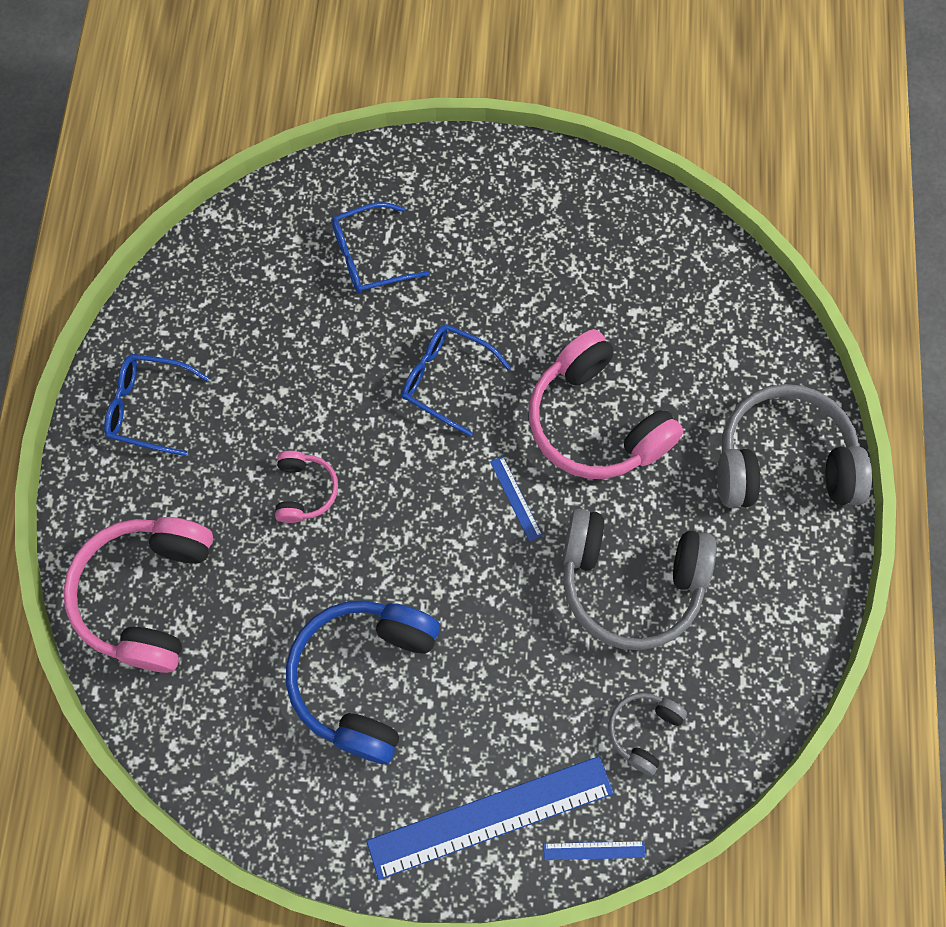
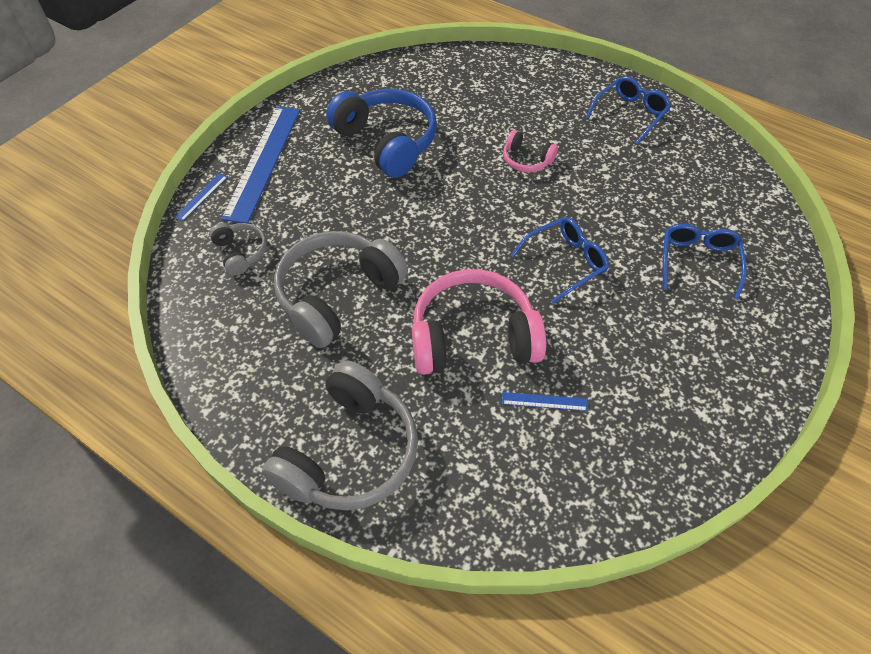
camera: 120 degrees right, 15 degrees down
pink headphones [63,517,213,673] -> none
blue ruler [490,456,543,542] -> blue ruler moved to [502,392,588,411]

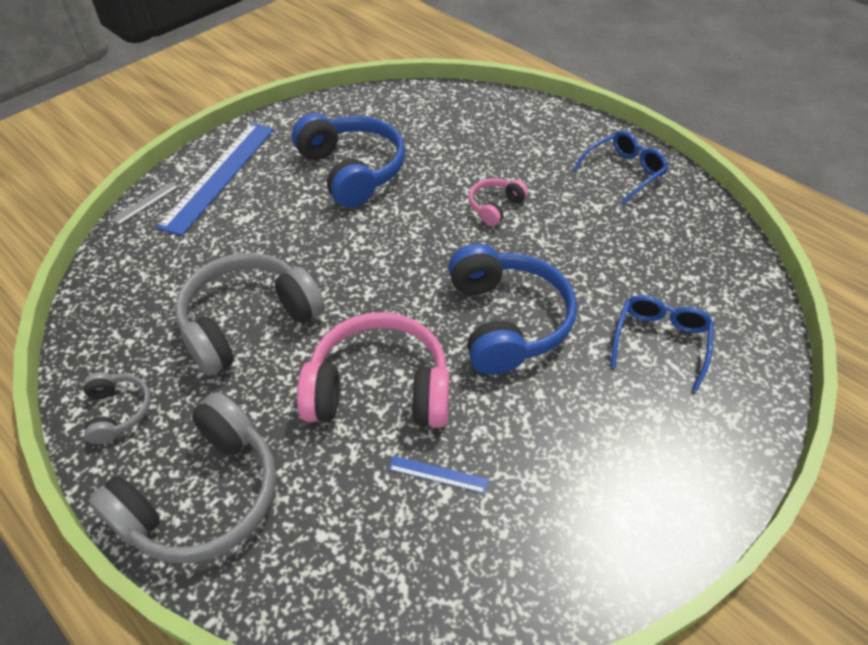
camera: 10 degrees right, 5 degrees down
blue ruler [174,173,228,221] -> grey ruler [111,182,179,225]
grey headphones [209,223,267,276] -> grey headphones moved to [83,372,151,444]
pink headphones [503,130,558,172] -> pink headphones turned 90 degrees clockwise [469,178,529,226]
blue glasses [511,217,609,304] -> blue headphones [448,244,577,375]

